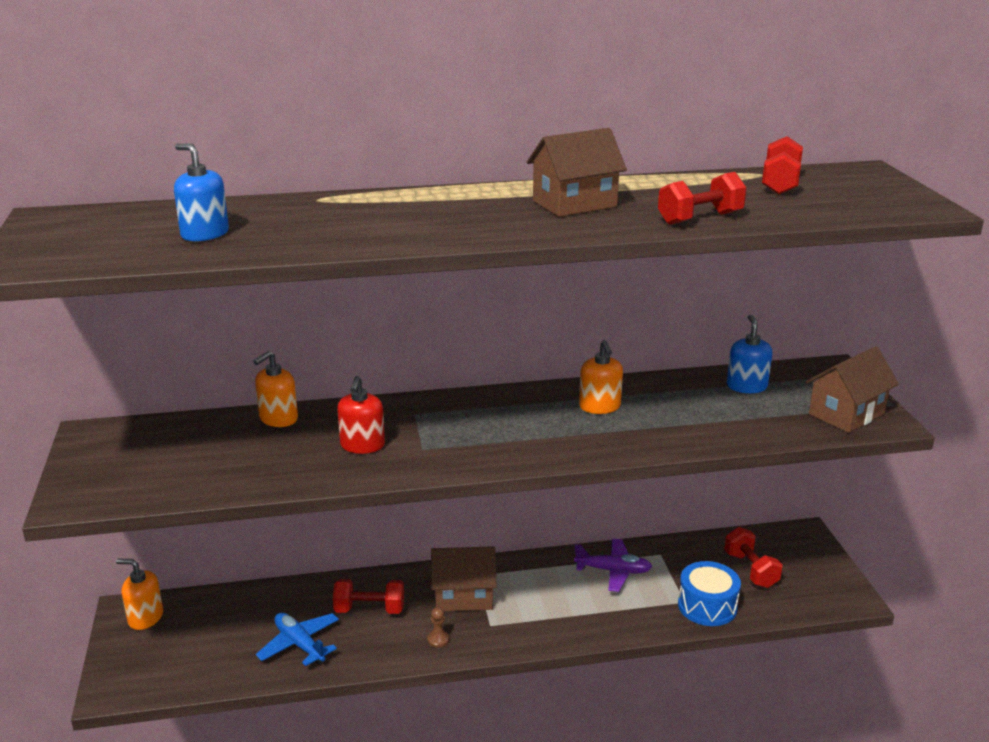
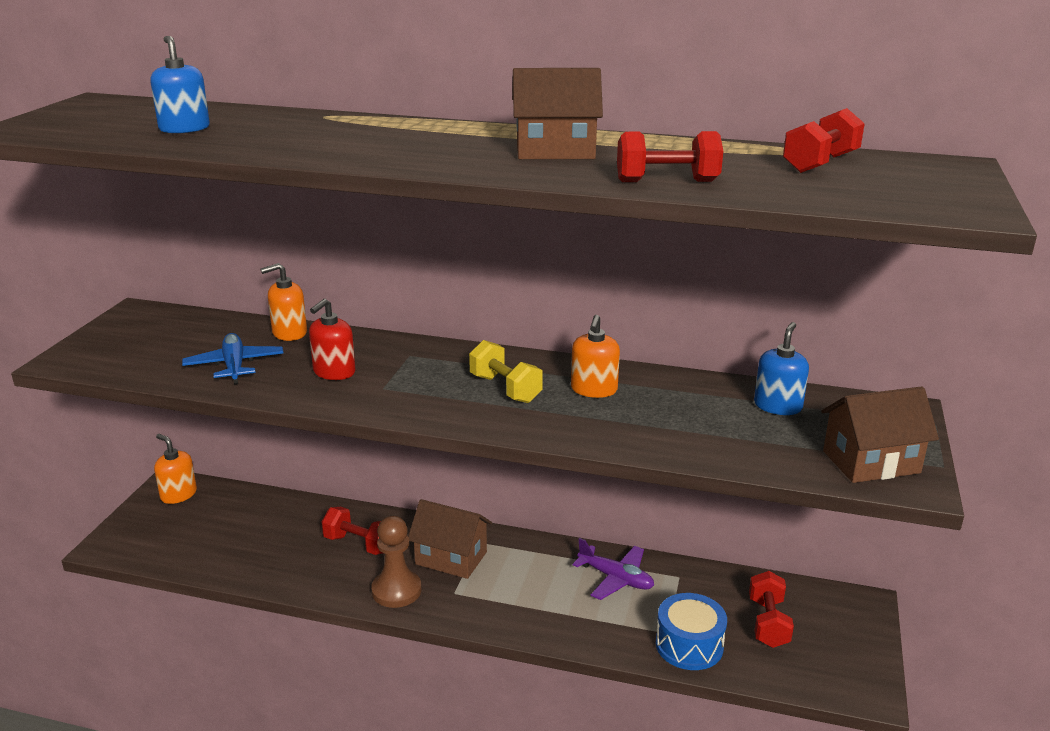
camera: 25 degrees right, 0 degrees up
blue plane [256,613,339,666] -> blue plane moved to [182,333,284,384]
brown pawn [427,607,449,647] -> brown pawn [371,516,421,608], size x2.18
none -> yellow dumbbell [469,340,543,403]

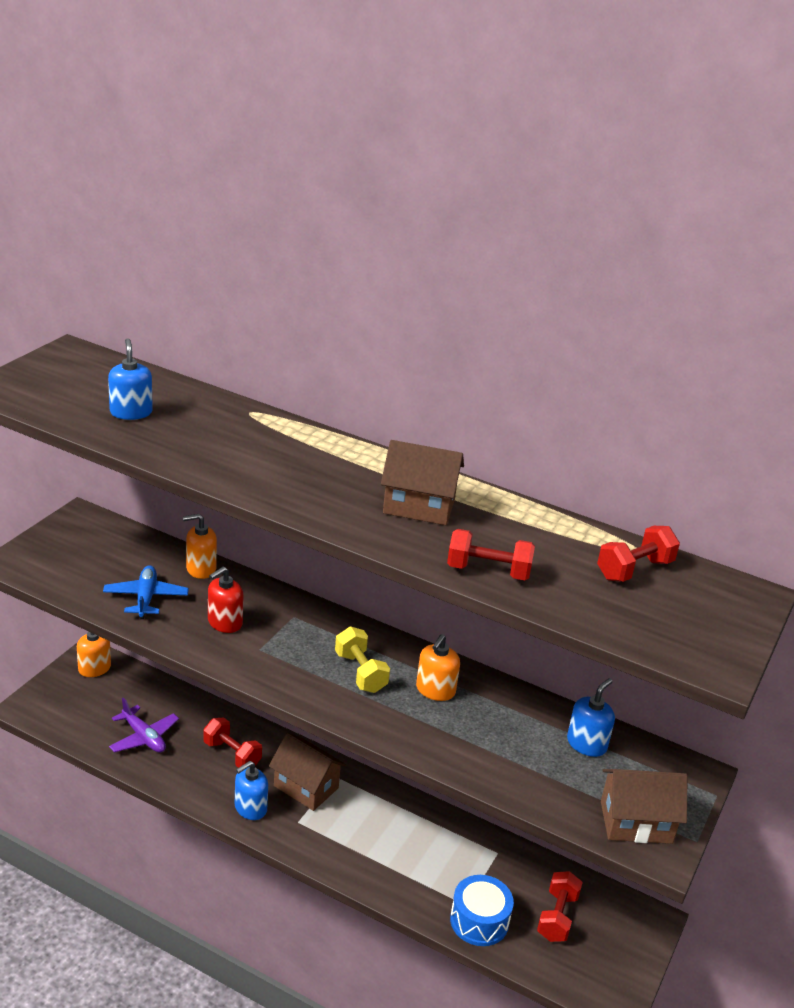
camera: 10 degrees right, 5 degrees up
brown pawn [371,516,421,608] -> blue soap dispenser [235,761,268,820]
purple plane [572,538,654,600] -> purple plane moved to [109,698,179,753]

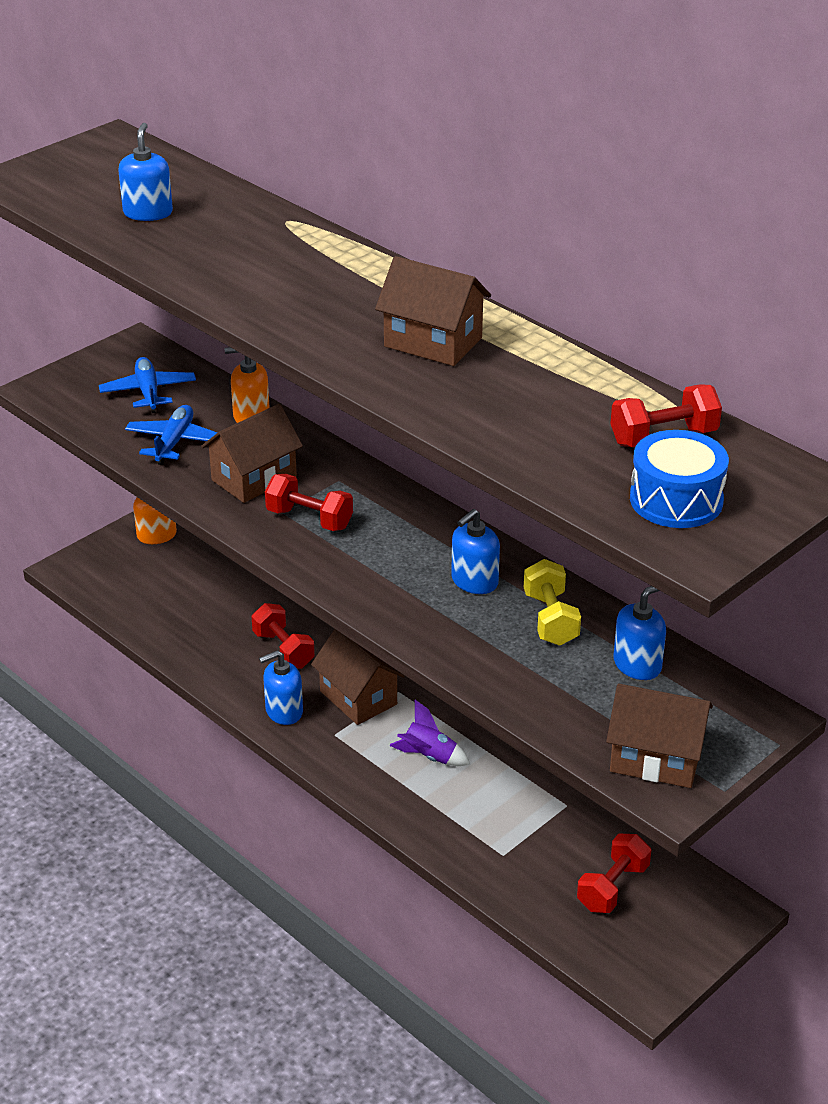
camera: 20 degrees right, 5 degrees up
purple plane [109,698,179,753] -> none
red soap dispenser [208,567,244,633] -> brown house [201,404,303,503]
yellow dumbbell [335,626,390,693] -> yellow dumbbell moved to [524,559,581,646]
orange soap dispenser [416,634,460,701] -> blue soap dispenser [451,509,500,594]
red dumbbell [447,529,535,580] -> red dumbbell moved to [265,474,353,531]
blue drum [450,875,514,946] -> blue drum moved to [630,430,729,528]
none -> blue plane [99,357,196,413]
none -> purple rocket [390,700,470,766]

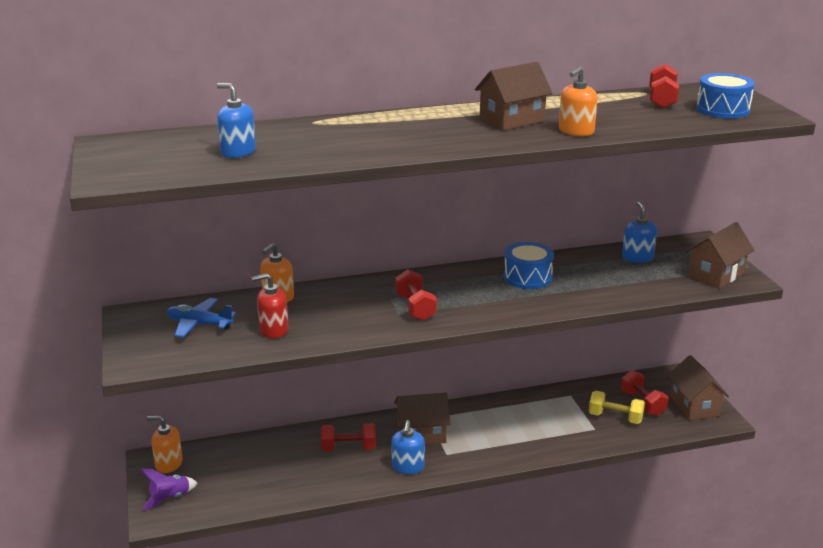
camera: 60 degrees left, 10 degrees down
blue plane [125,405,217,465] -> red soap dispenser [252,273,289,338]
brown house [201,404,303,503] -> brown house moved to [668,355,729,420]
red dumbbell [265,474,353,531] -> red dumbbell turned 75 degrees counterclockwise [395,269,437,321]
purple rocket [390,700,470,766] -> purple rocket moved to [140,469,197,510]
blue soap dispenser [451,509,500,594] -> blue drum [504,242,554,289]
yellow dumbbell [524,559,581,646] -> yellow dumbbell moved to [589,391,645,424]
none -> orange soap dispenser [559,66,598,136]

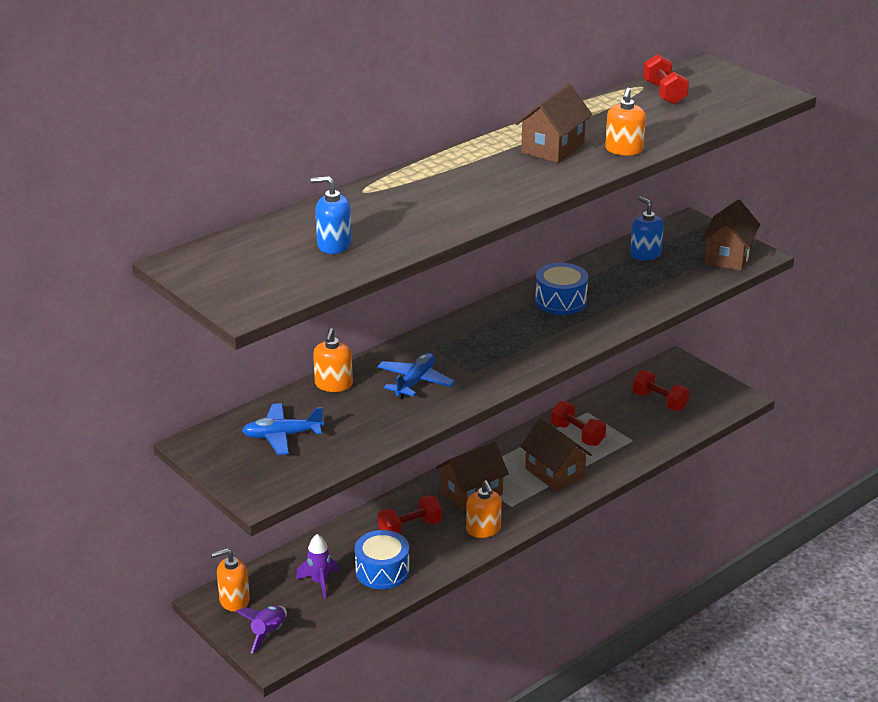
camera: 25 degrees left, 5 degrees up
red soap dispenser [252,273,289,338] -> none
blue soap dispenser [391,420,425,474] -> orange soap dispenser [466,480,502,538]
red dumbbell [395,269,437,321] -> red dumbbell moved to [551,401,606,446]
yellow dumbbell [589,391,645,424] -> none
brown house [668,355,729,420] -> brown house moved to [520,419,592,492]
blue drum [696,73,755,119] -> blue drum moved to [355,530,409,589]
none -> purple rocket [296,534,339,599]
none -> blue plane [377,353,455,399]

